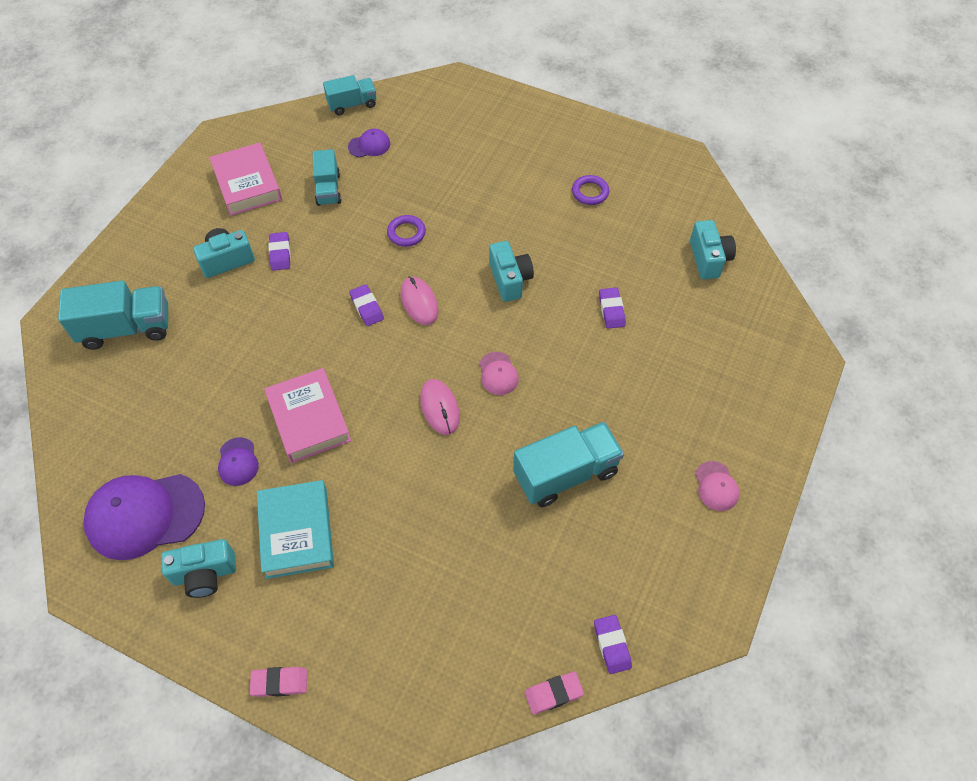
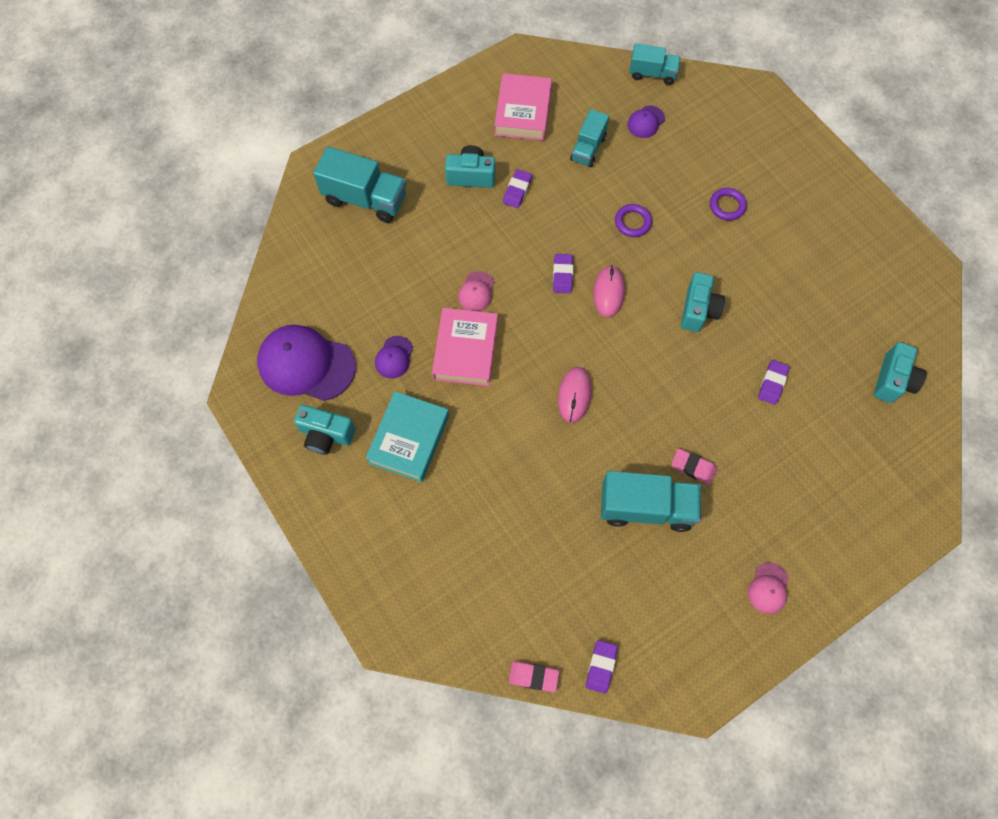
camera: 30 degrees right, 10 degrees up
pink eraser [250,667,307,697] -> pink eraser moved to [671,448,717,485]
purple cap [348,129,390,157] -> purple cap turned 120 degrees clockwise [627,105,665,138]
pink cap [479,352,519,395] -> pink cap moved to [458,271,494,311]
purple ring [572,175,609,205] -> purple ring moved to [710,188,747,221]

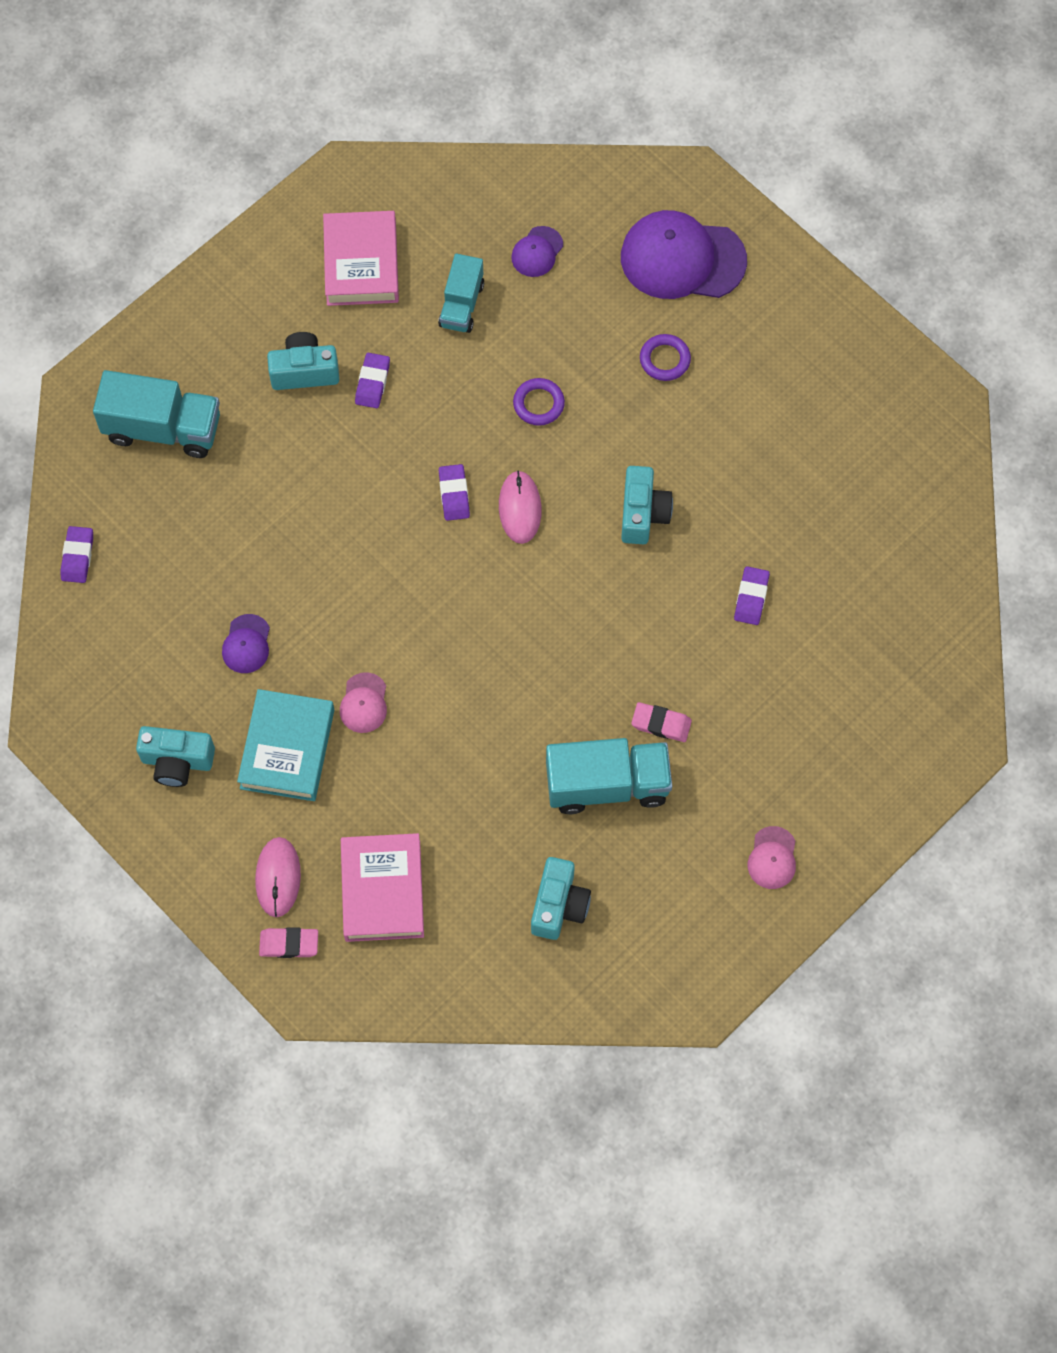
camera: 10 degrees left, 0 degrees up
purple cap [257,325,356,401] -> purple cap moved to [621,210,747,299]
pink book [432,308,498,386] -> pink book moved to [341,833,424,942]
pink cap [458,271,494,311] -> pink cap moved to [340,672,387,733]
pink eraser [509,661,559,692] -> pink eraser moved to [259,927,318,958]
pink mouse [558,367,592,423] -> pink mouse moved to [255,837,301,917]
purple eraser [586,640,618,694] -> purple eraser moved to [60,526,93,583]
turquoise truck [629,43,681,85] -> none
turquoise camera [874,342,927,403] -> turquoise camera moved to [531,857,591,940]

